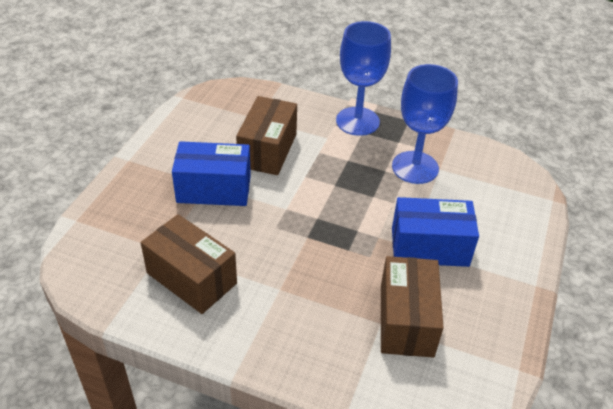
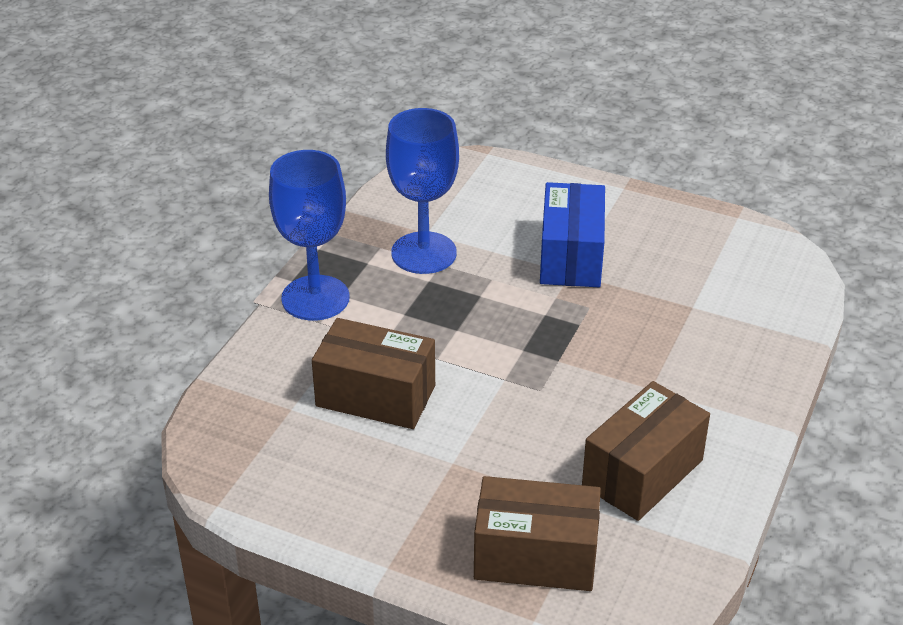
camera: 85 degrees left, 5 degrees down
blue box [172,141,251,206] -> none
brown box [381,256,444,358] -> brown box moved to [474,476,601,591]

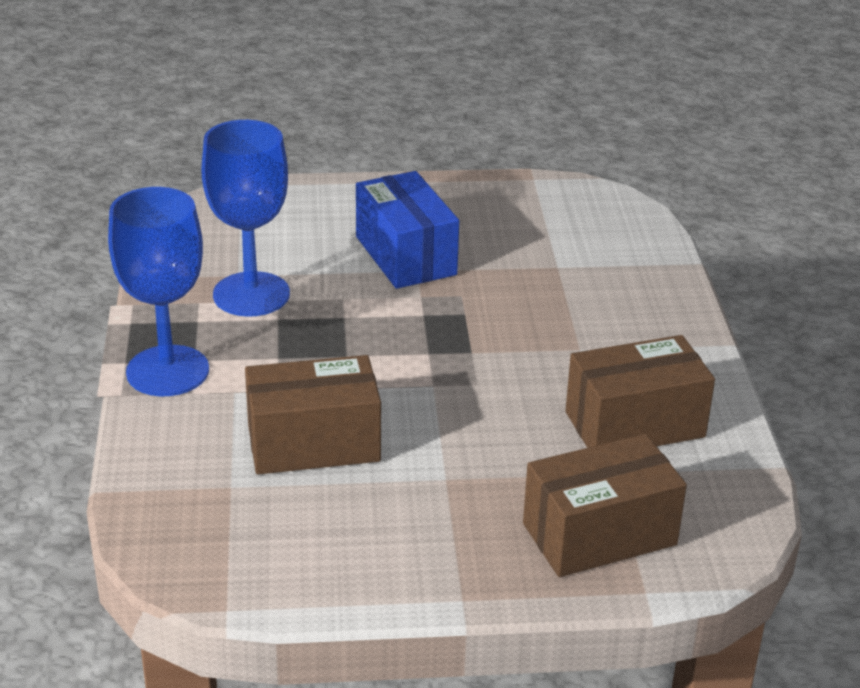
camera: 30 degrees left, 5 degrees down
brown box [582,381,710,521] -> brown box turned 60 degrees clockwise [565,335,715,448]

